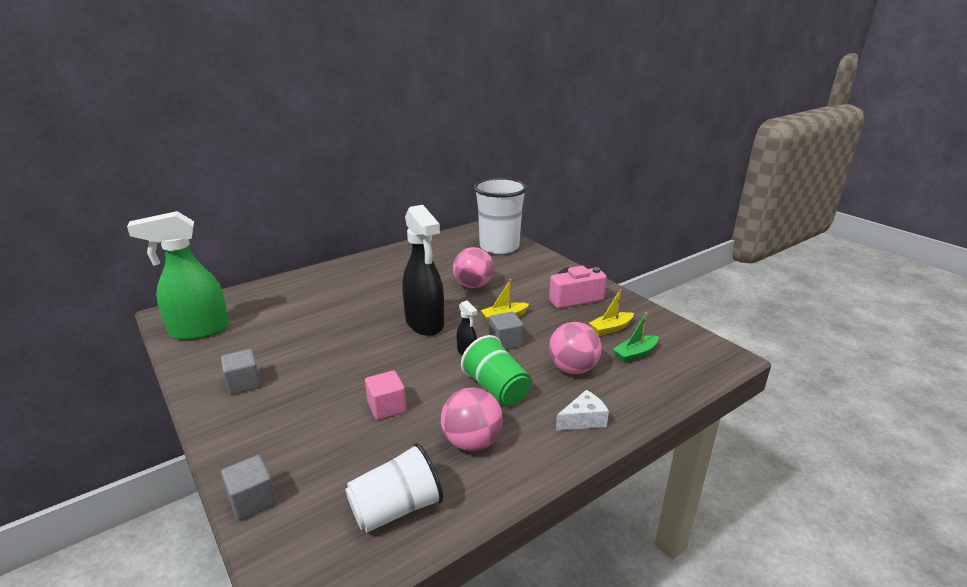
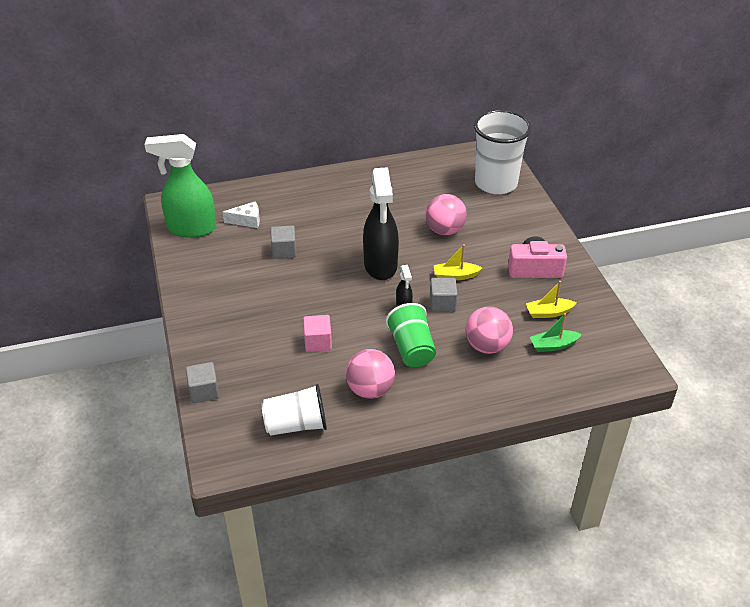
camera: 20 degrees right, 15 degrees up
grey cube [221,349,261,395] -> grey cube moved to [271,226,296,259]
white cheese [556,390,609,431] -> white cheese moved to [223,201,260,228]

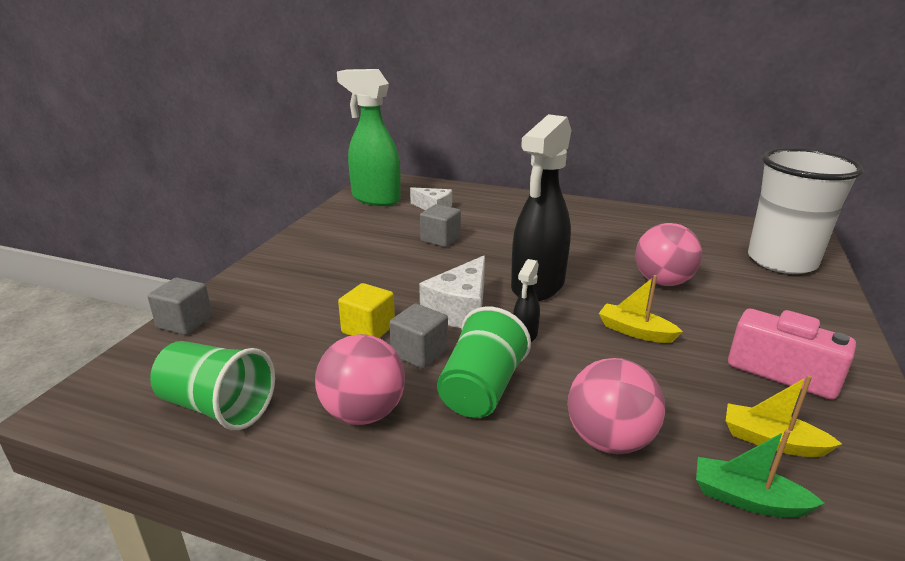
camera: 35 degrees right, 15 degrees down
white cup [262,384,327,436] -> green cup [150,341,275,430]
pink cube [303,315,332,352] -> yellow cube [338,283,395,338]
grey cube [430,278,458,312] -> grey cube moved to [389,304,448,369]
none -> white cheese [419,256,485,328]

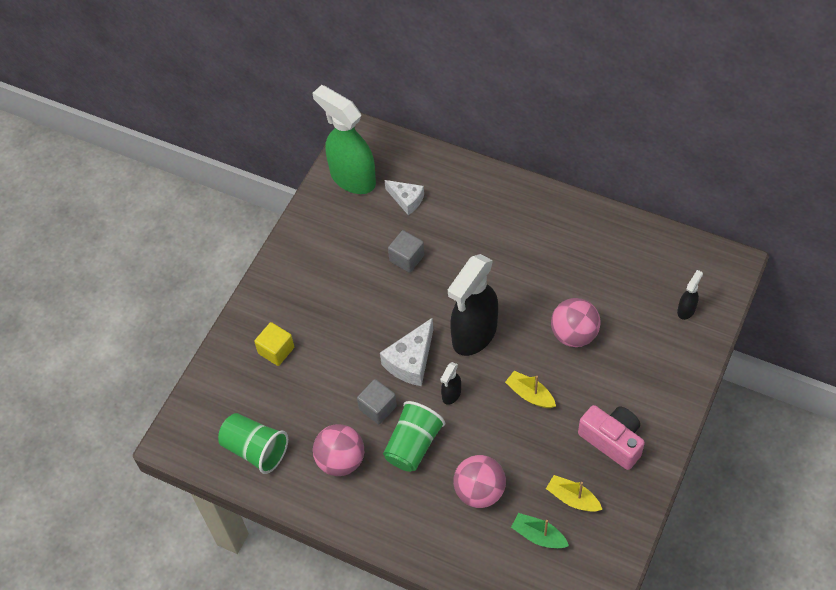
camera: 10 degrees right, 30 degrees up
grey cube [147,278,212,335] -> none
yellow cube [338,283,395,338] -> yellow cube moved to [254,322,294,366]
white cup [748,148,864,274] -> black spray bottle [677,270,703,320]

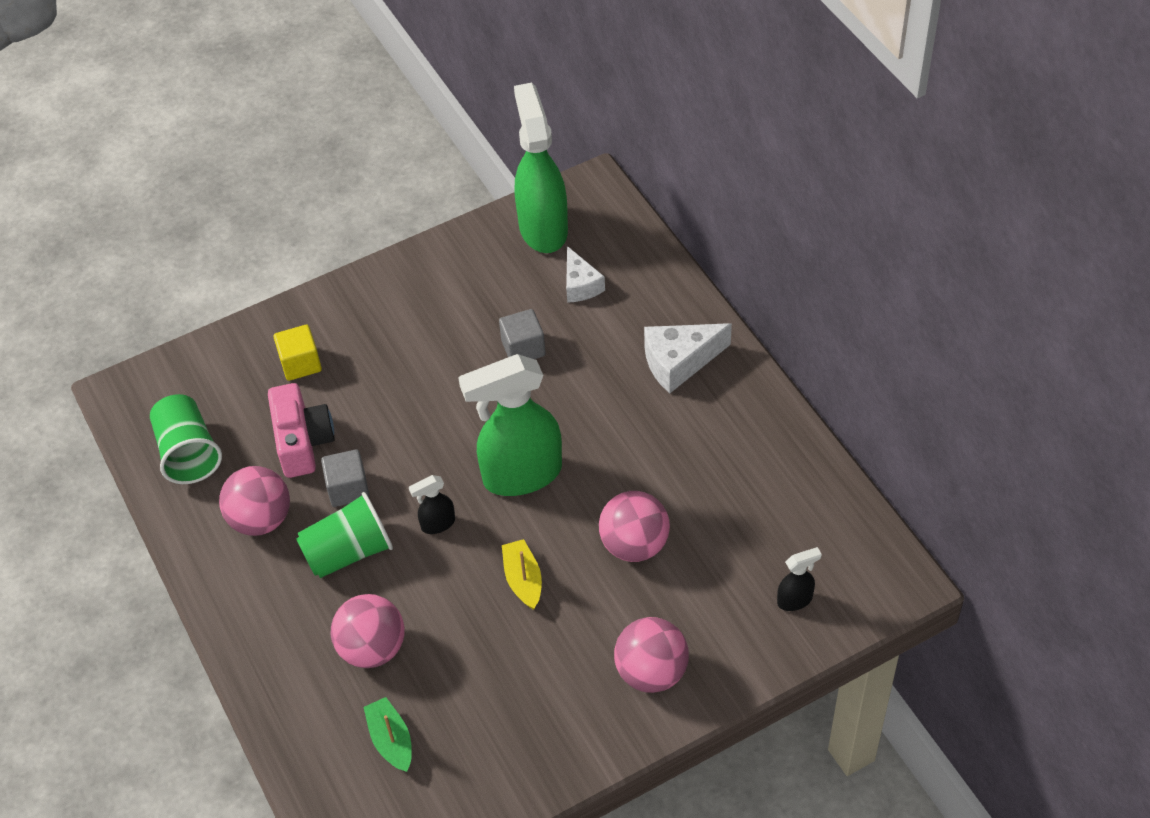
camera: 35 degrees right, 5 degrees down
white cheese [380,317,433,386] -> white cheese moved to [644,323,732,393]
black spray bottle [448,254,498,356] -> green spray bottle [458,354,562,496]
yellow boat [546,475,602,512] -> none
pink camera [578,405,645,470] -> pink camera moved to [268,383,335,478]
none -> pink ball [614,617,689,693]

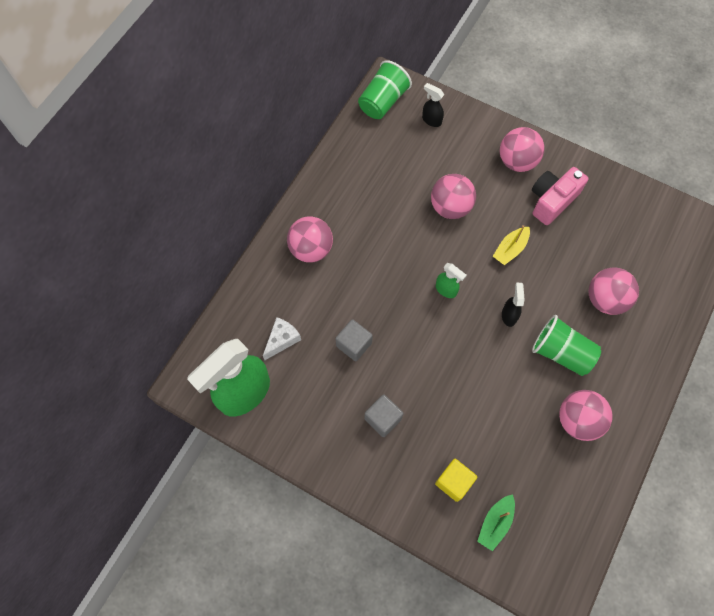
camera: 125 degrees left, 15 degrees up
green cup [150,394,222,484] -> green cup moved to [358,60,412,119]
pink camera [268,383,335,478] -> pink camera moved to [532,167,588,225]
grey cube [321,449,370,507] -> grey cube moved to [364,395,403,437]
green boat [363,697,412,772] -> green boat moved to [477,494,515,551]
black spray bottle [409,475,455,534] -> black spray bottle turned 120 degrees counterclockwise [502,283,524,327]
green spray bottle [458,354,562,496] -> green spray bottle [436,263,467,298], size x0.43
white cheese [644,323,732,393] -> pink ball [287,216,333,262]

